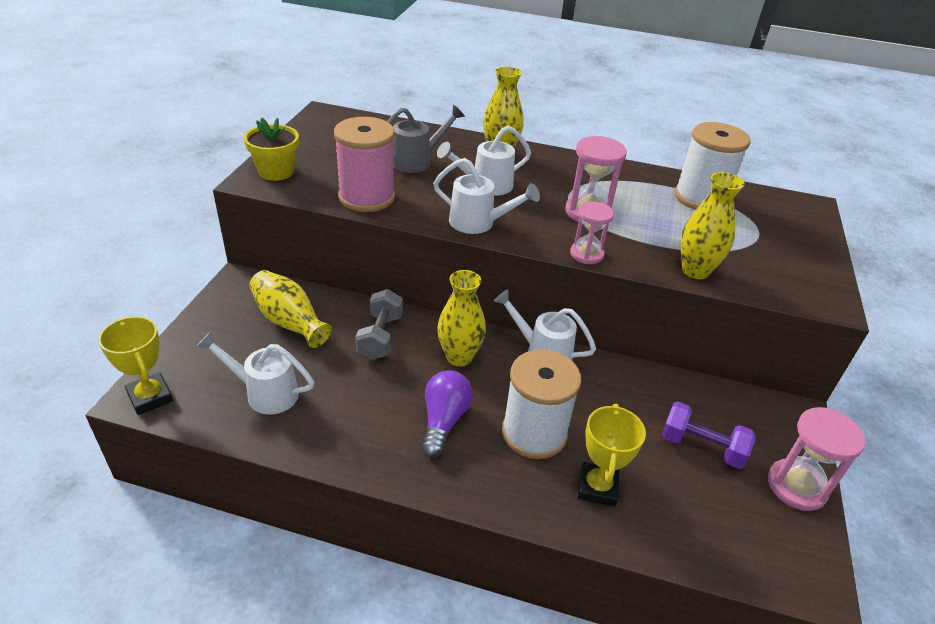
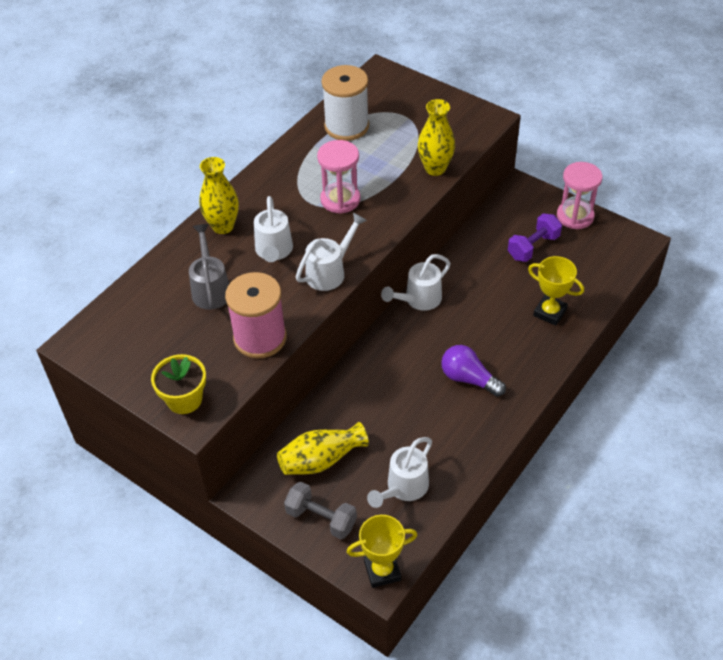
camera: 65 degrees left, 10 degrees up
grey dumbbell [355,289,403,360] -> grey dumbbell moved to [284,482,357,539]
yellow vase [437,270,486,367] -> none
white spool [502,349,581,459] -> none
pink hourglass [570,201,614,264] -> none

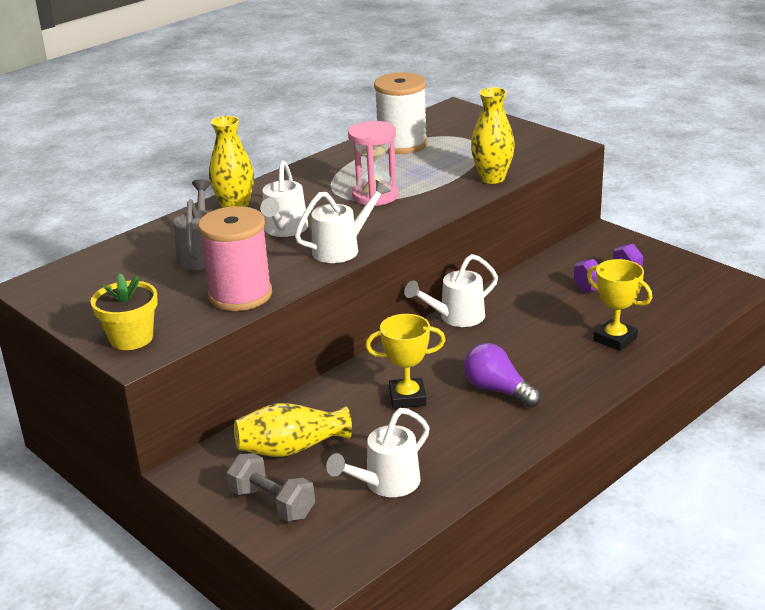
camera: 10 degrees right, 20 degrees down
yellow trophy [347,515,417,588] -> yellow trophy moved to [365,314,445,409]
pink hourglass [557,162,602,229] -> none

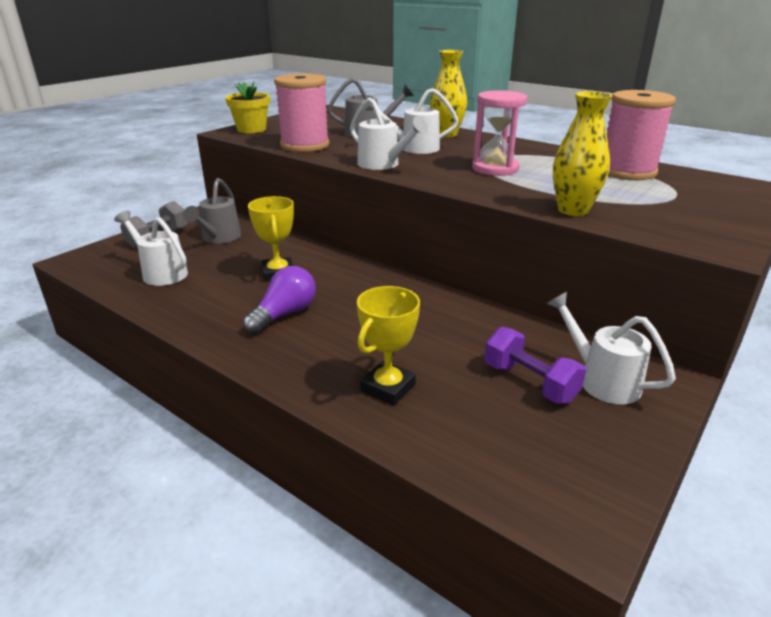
camera: 80 degrees right, 0 degrees up
yellow vase [234,403,352,457] -> grey watering can [183,178,241,244]
white spool [374,72,428,154] -> pink spool [607,90,676,180]
white watering can [404,254,498,327] -> white watering can moved to [547,292,676,404]

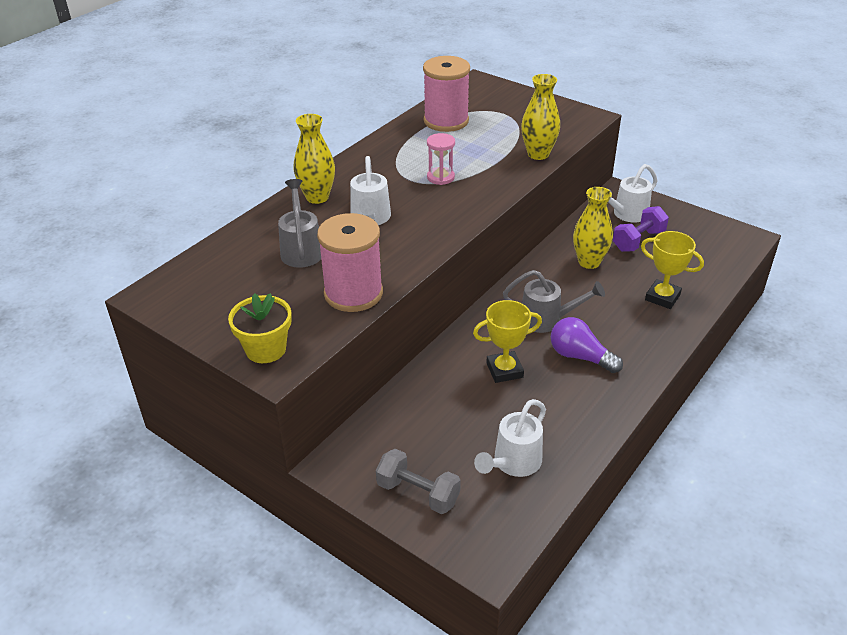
camera: 90 degrees left, 10 degrees up
grey watering can [183,178,241,244] -> grey watering can moved to [503,270,605,333]
white watering can [350,97,428,170] -> none
pink hourglass [472,90,527,176] -> pink hourglass [427,133,455,185], size x0.66
none -> yellow vase [573,187,613,269]

